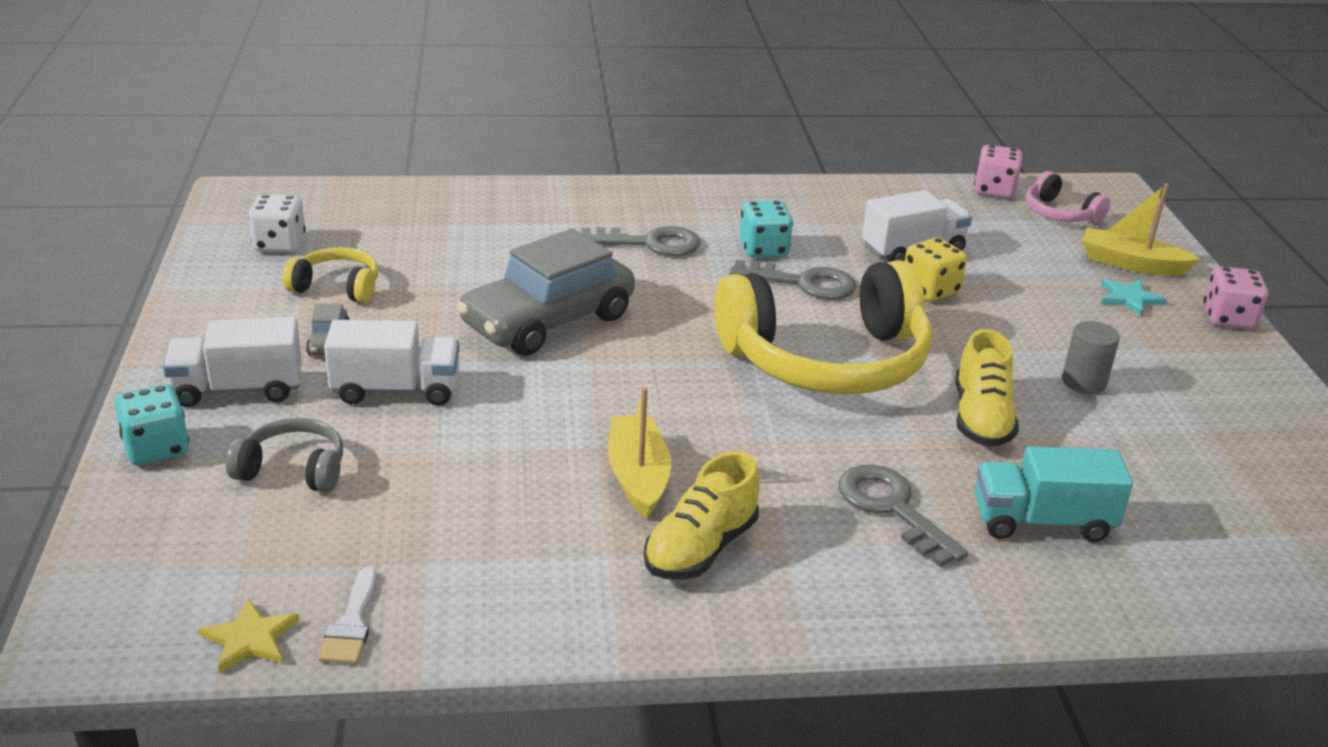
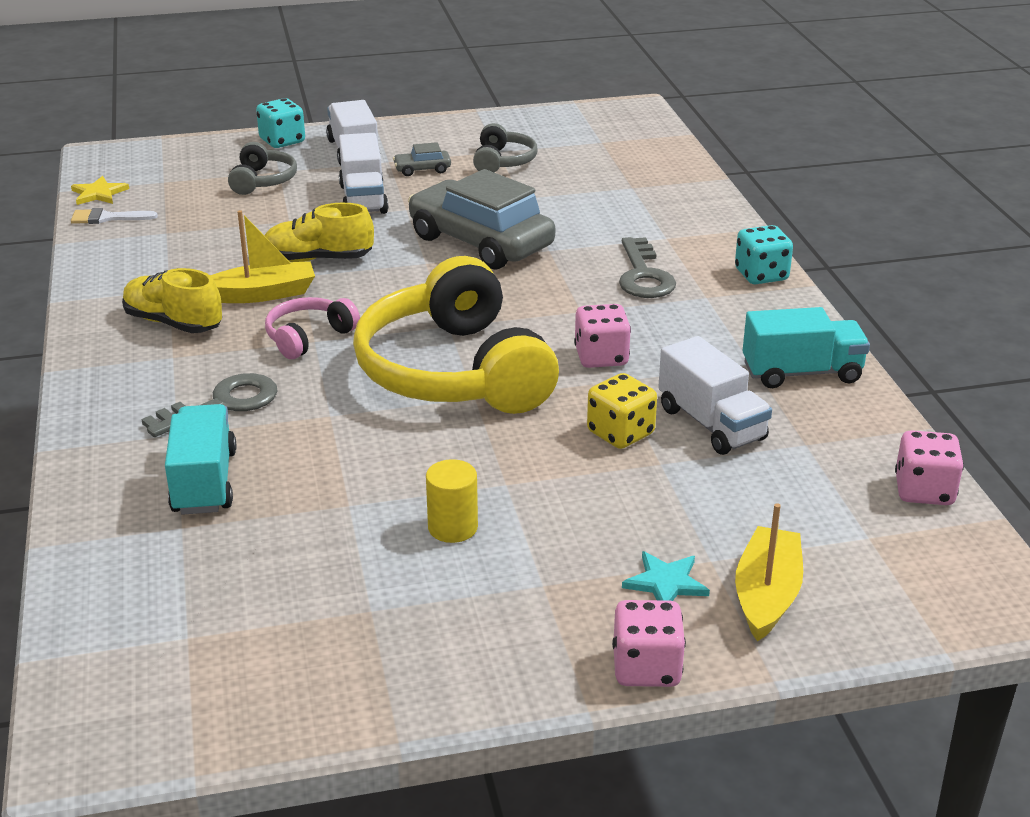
camera: 85 degrees right, 0 degrees up
white dice [248,194,306,253] -> none
yellow headphones [282,247,378,303] -> grey headphones [473,123,538,173]
grey key [729,260,856,300] -> pink dice [574,304,631,368]
turquoise dice [740,201,793,258] -> turquoise dice moved to [735,225,793,284]
yellow shoe [956,329,1019,447] -> yellow shoe moved to [264,203,374,262]
pink headphones [1026,171,1111,224] -> pink headphones moved to [265,297,360,359]
grey cylinder [1062,321,1120,394] -> yellow cylinder [426,459,478,543]
none -> turquoise truck [743,307,870,388]

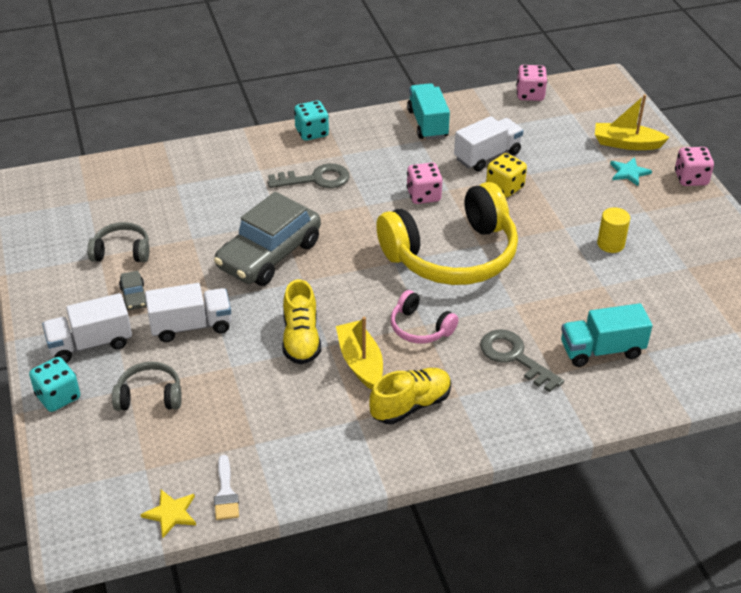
camera: 95 degrees left, 10 degrees up
yellow shoe [122,268,222,333] -> yellow shoe turned 150 degrees counterclockwise [369,368,451,424]

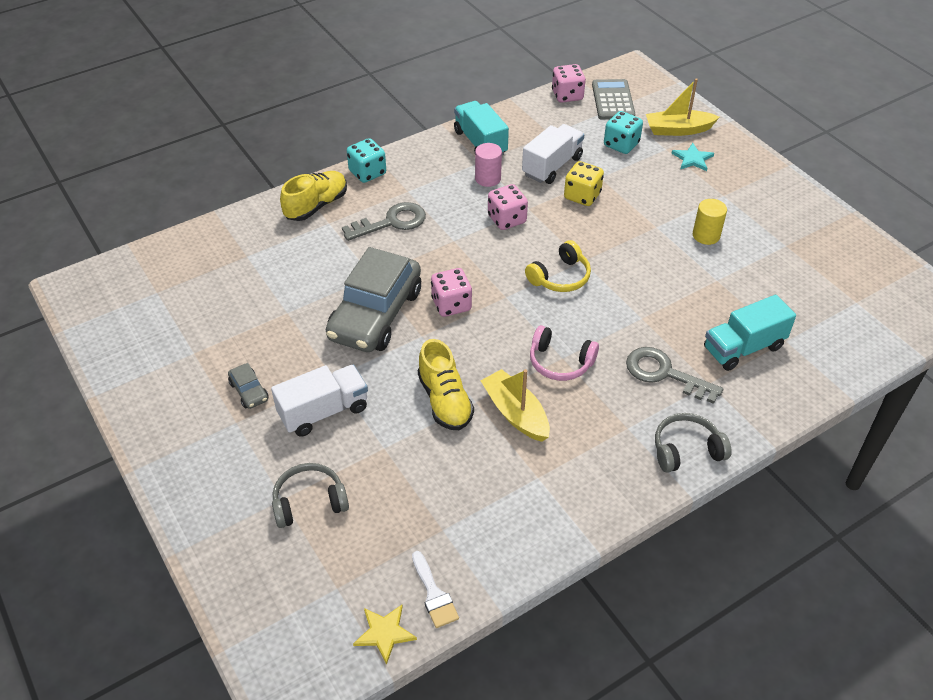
camera: 15 degrees left, 5 degrees up
turquoise dice [29,357,80,412] -> turquoise dice moved to [604,111,643,154]
white truck [42,293,132,363] -> none
grey headphones [87,222,149,262] -> grey headphones moved to [655,413,732,473]
yellow shoe [369,368,451,424] -> yellow shoe moved to [280,171,347,221]
yellow headphones [376,182,518,285] -> yellow headphones [525,240,591,292], size x0.45
pink dice [675,147,714,186] -> pink dice moved to [431,268,472,317]
none -> pink cylinder [475,143,502,187]
none -> grey calculator [592,79,635,120]

